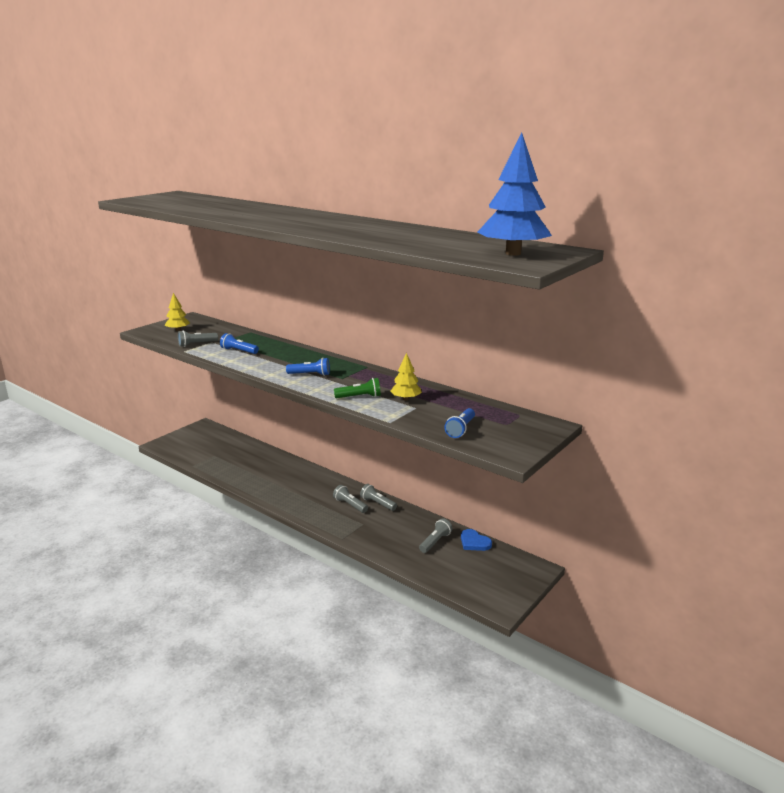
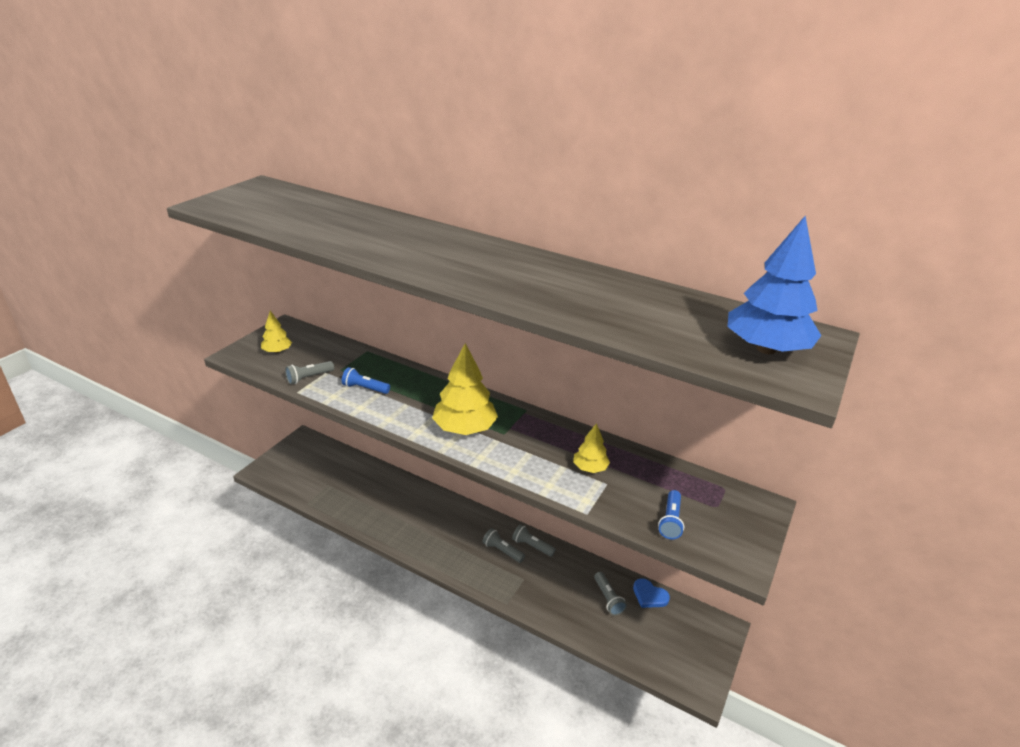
camera: 10 degrees left, 10 degrees up
blue flashlight [286,358,330,376] -> yellow tree [432,343,498,435]
green flashlight [334,378,381,398] -> none
grey flashlight [419,518,453,553] -> grey flashlight turned 135 degrees clockwise [594,572,627,616]

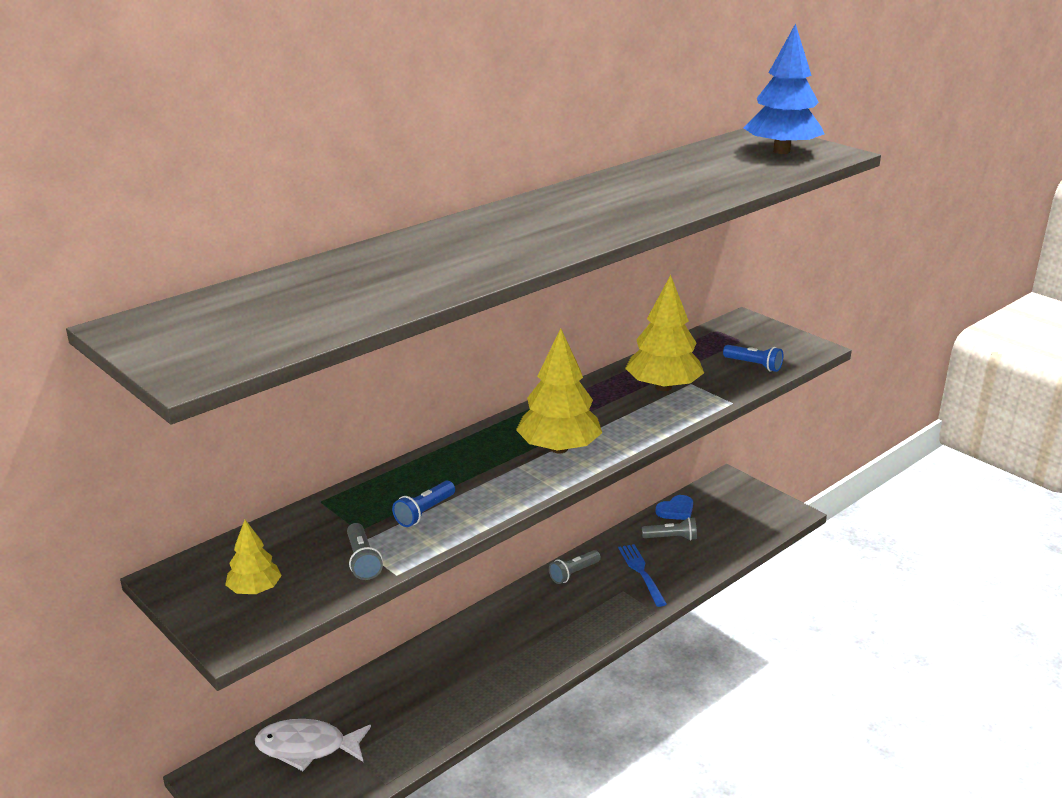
camera: 70 degrees left, 5 degrees down
grey flashlight [482,528,525,563] -> none
yellow tree [573,423,610,473] -> yellow tree [625,275,704,391], size x1.87
none -> white fish [255,719,371,771]
none -> blue fork [618,544,667,607]

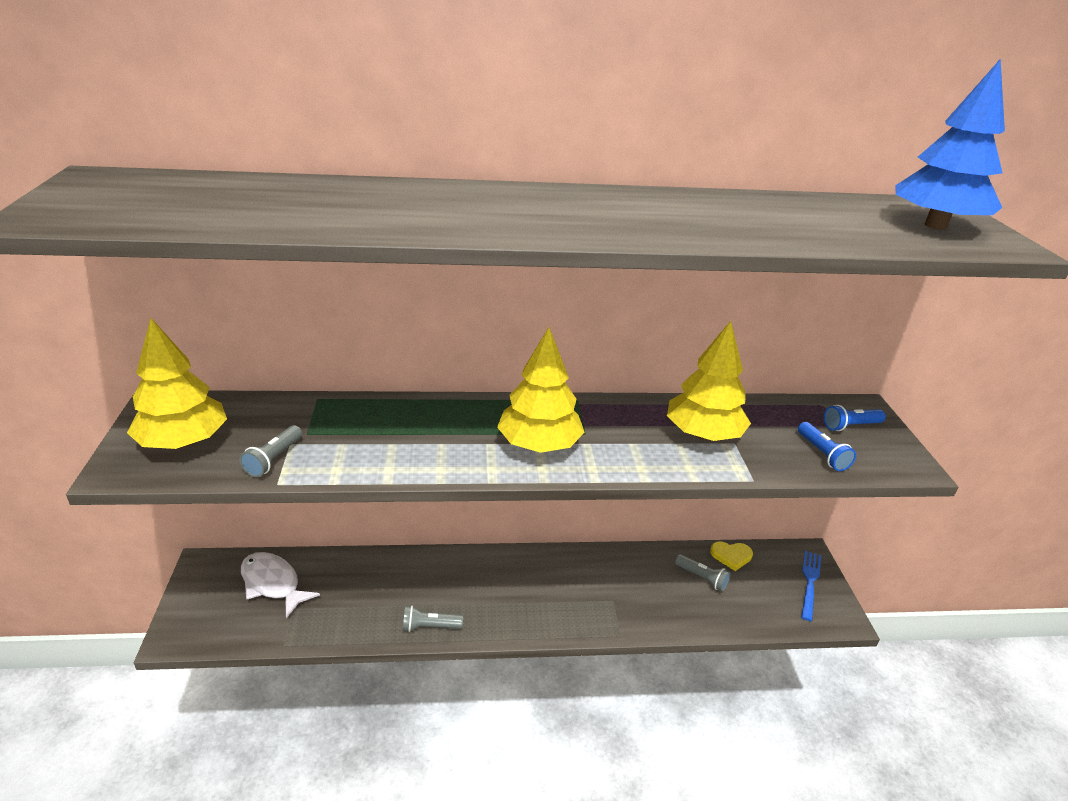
camera: 35 degrees right, 5 degrees up
yellow tree [225,520,282,594] -> yellow tree [127,318,227,449], size x1.87
blue flashlight [392,481,455,527] -> blue flashlight moved to [824,405,886,431]
grey flashlight [549,550,601,584] -> grey flashlight moved to [403,606,463,632]
blue fork [618,544,667,607] -> blue fork moved to [801,551,821,621]
blue heart [656,495,693,520] -> yellow heart [710,541,753,571]

